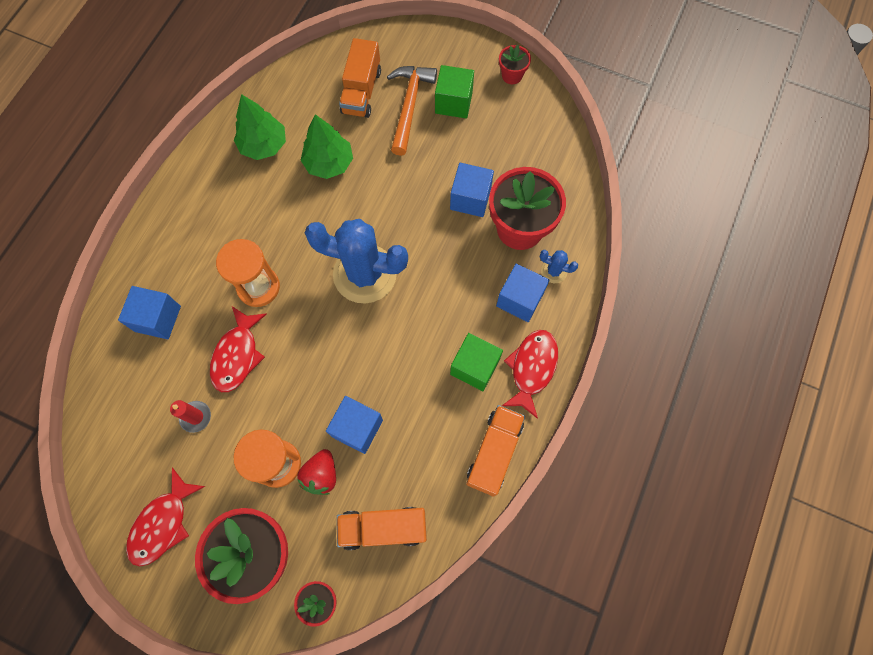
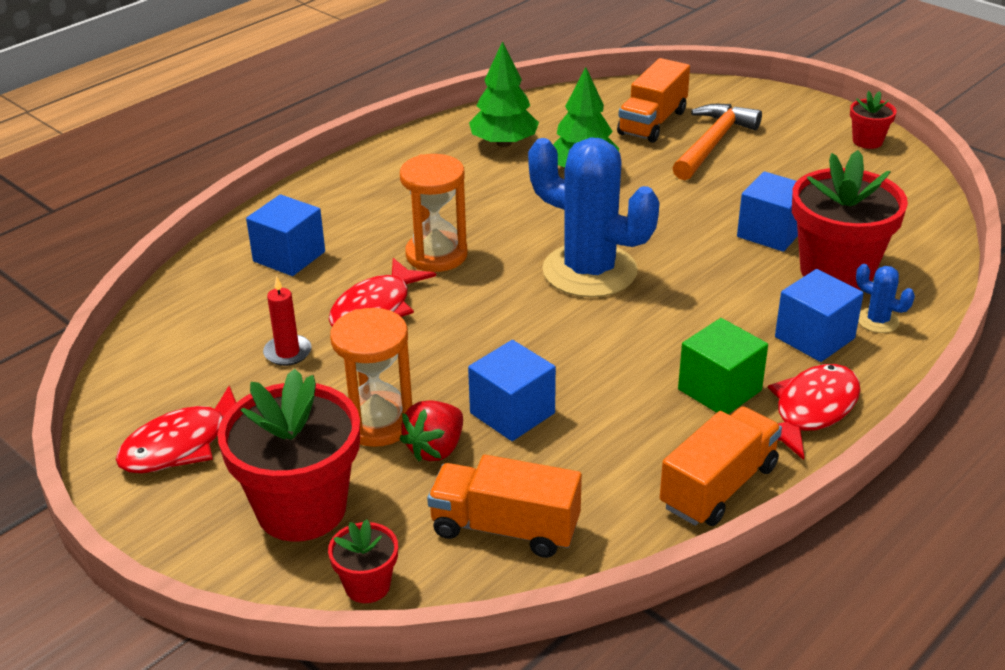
camera: 20 degrees right, 35 degrees down
green cube [435,65,474,118] -> none

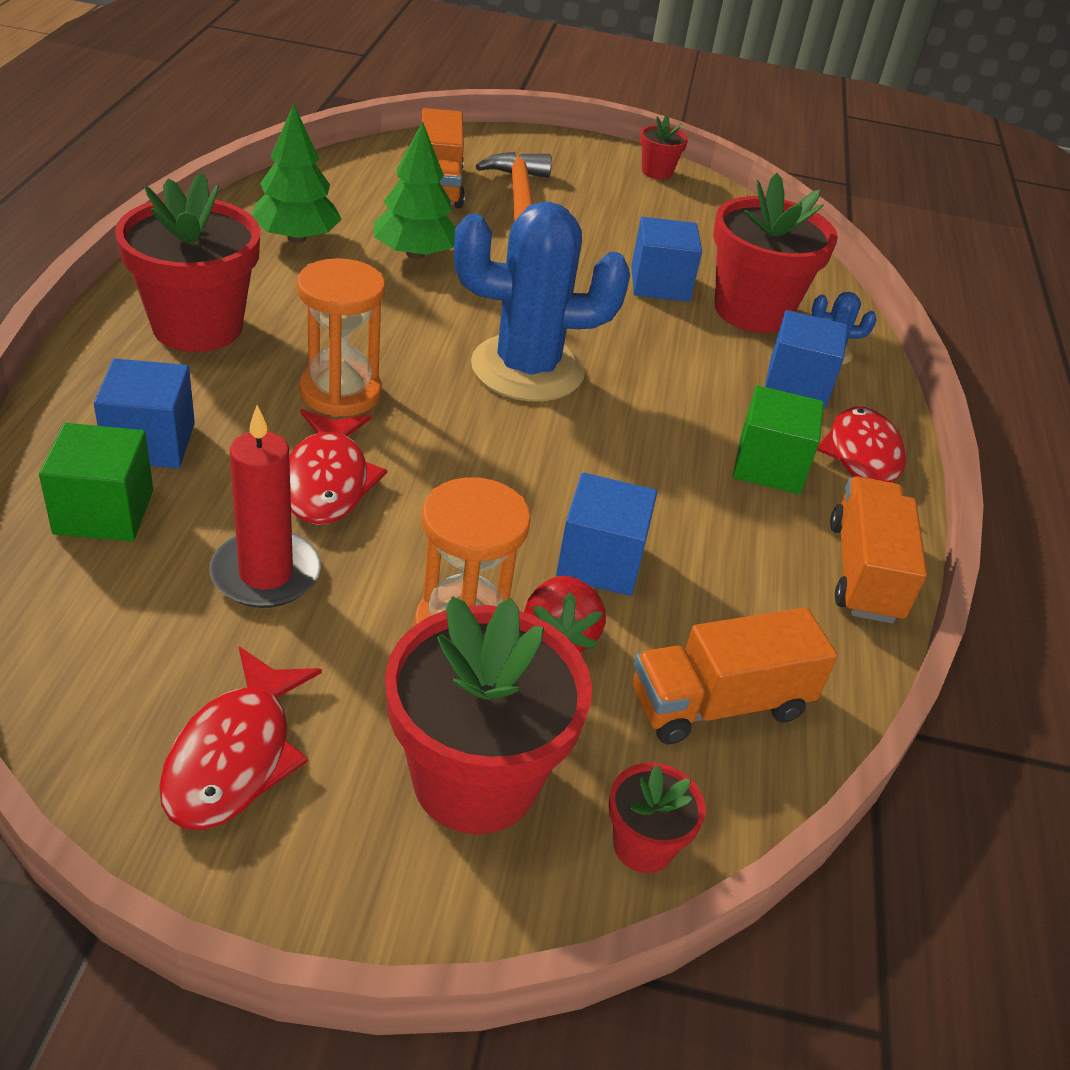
camera: 40 degrees left, 5 degrees up
red candle [263,276,312,366] -> red candle [209,405,321,608], size x1.59
none -> green cube [39,423,153,541]
none -> red flower pot [115,172,260,352]

